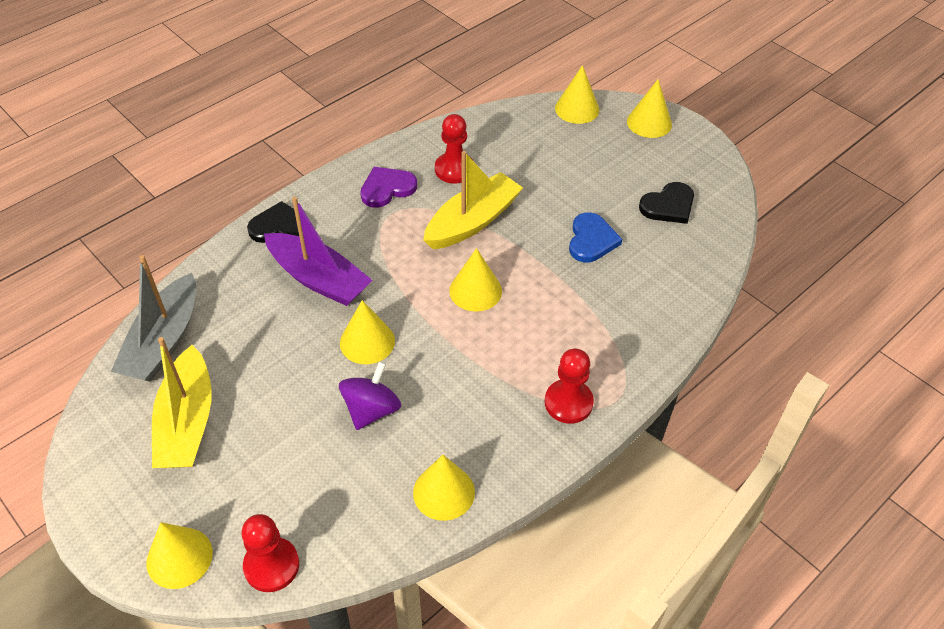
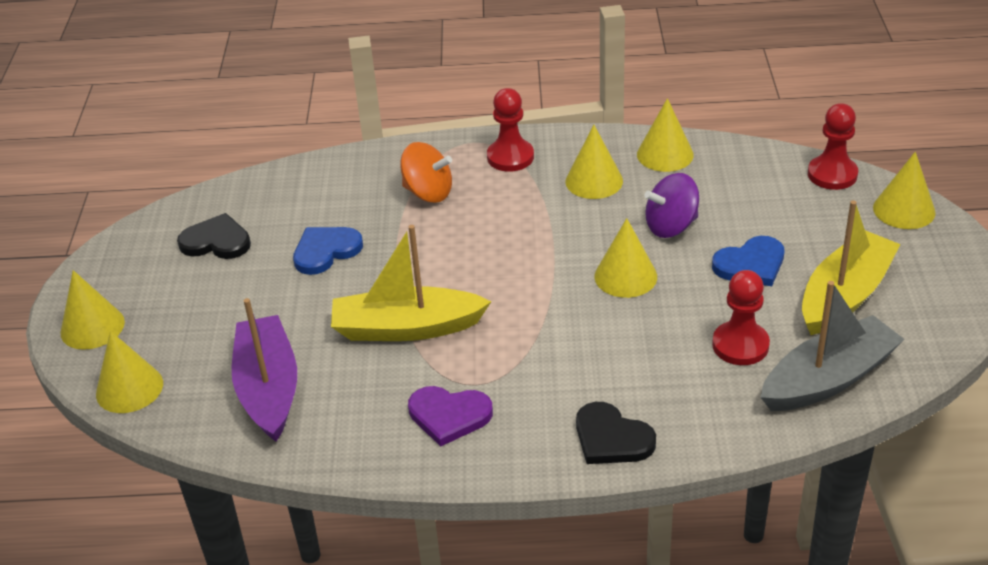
camera: 135 degrees left, 10 degrees down
purple boat [264,196,372,306] -> purple boat moved to [232,298,297,442]
red pawn [435,114,472,183] -> red pawn moved to [712,270,770,365]
yellow cone [449,248,502,312] -> yellow cone moved to [565,125,623,199]
none -> orange spinning top [400,142,452,203]
none -> blue heart [712,236,784,286]

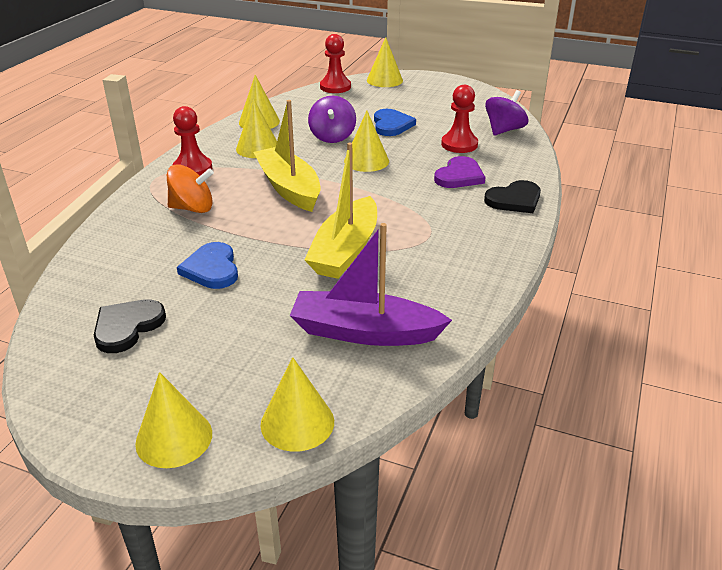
camera: 70 degrees left, 5 degrees down
orange spinning top [400,142,452,203] -> orange spinning top turned 45 degrees clockwise [167,164,214,213]
purple heart [408,386,493,446] -> purple heart moved to [434,156,486,188]
grey boat [760,281,905,411] -> purple spinning top [485,90,528,136]
yellow boat [802,200,901,335] -> yellow boat moved to [253,100,321,212]

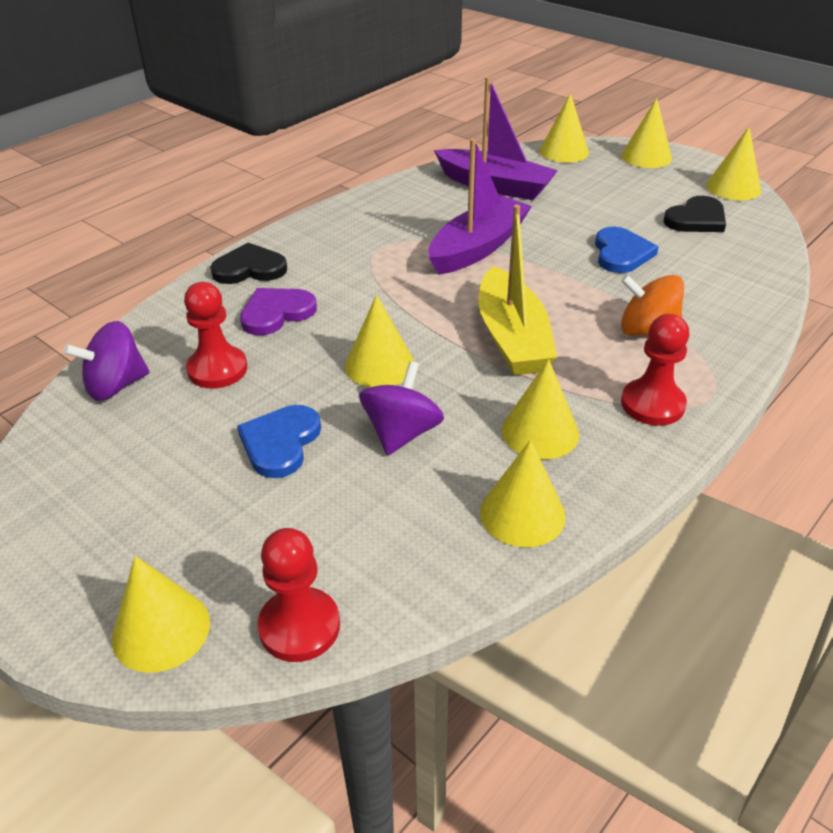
camera: 160 degrees left, 5 degrees up
yellow boat [304,143,377,279] -> purple boat [429,139,532,275]
none -> yellow cone [706,127,761,200]

